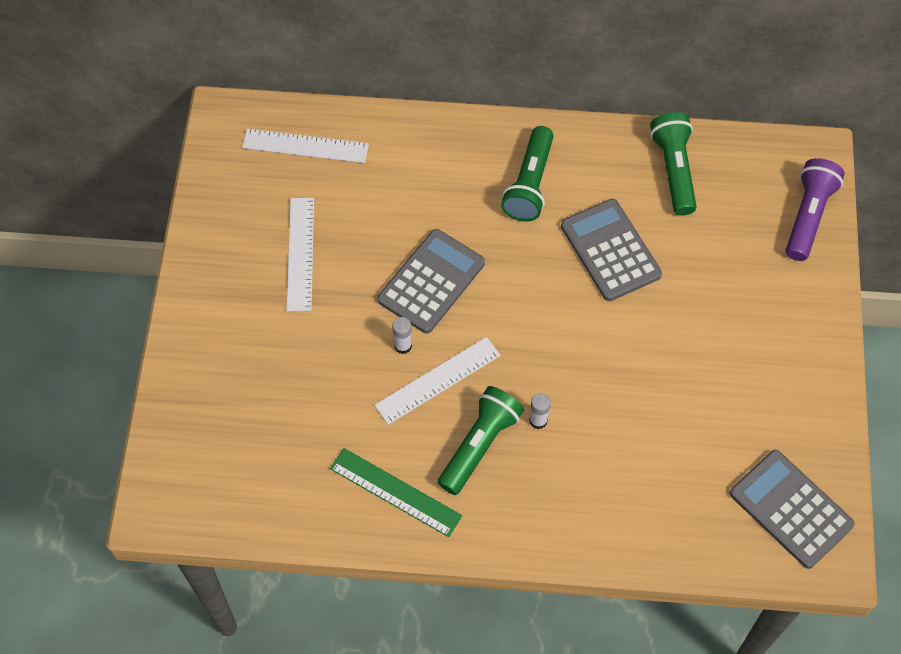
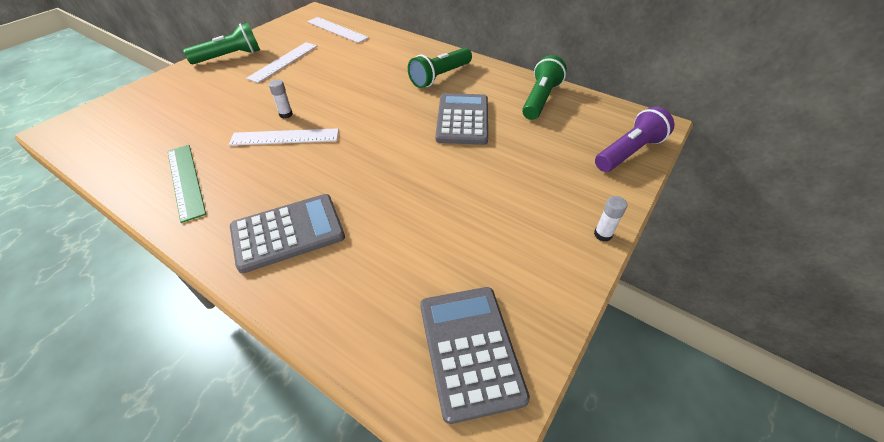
camera: 30 degrees right, 15 degrees down
grey calculator [377,229,485,334] -> grey calculator moved to [230,194,345,273]
green flashlight [438,386,524,495] -> green flashlight moved to [183,23,260,64]
white glue stick [529,393,551,429] -> white glue stick moved to [594,196,628,242]

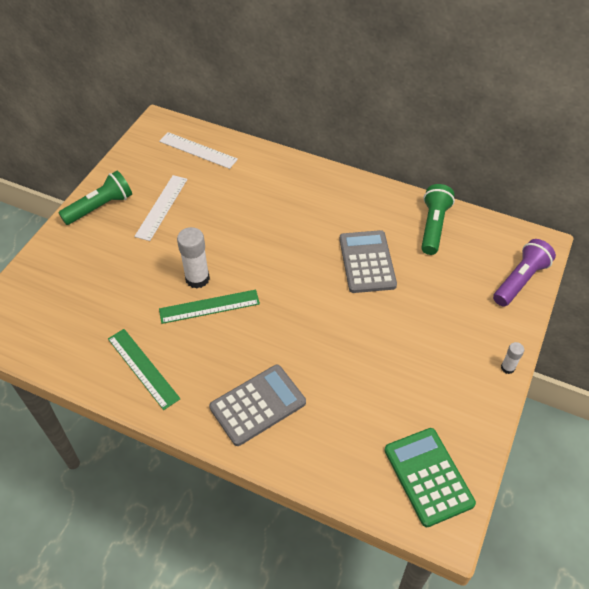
camera: 10 degrees left, 5 degrees up
white ruler [229,128,339,146] -> green ruler [159,290,260,324]
white glue stick [269,79,293,119] -> white glue stick [177,227,210,289], size x1.88
green flashlight [408,48,472,88] -> none
grey calculator [420,287,530,424] -> green calculator [384,428,476,527]

